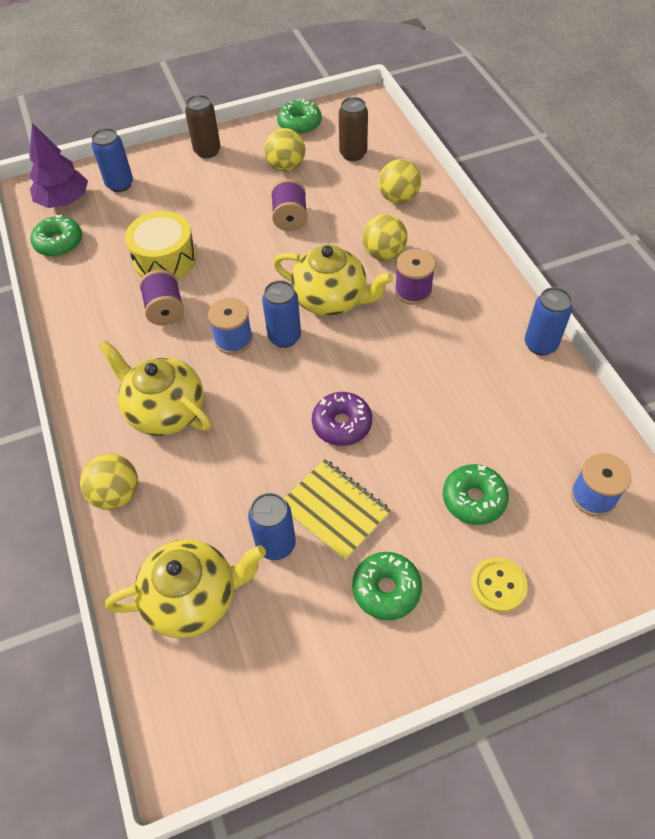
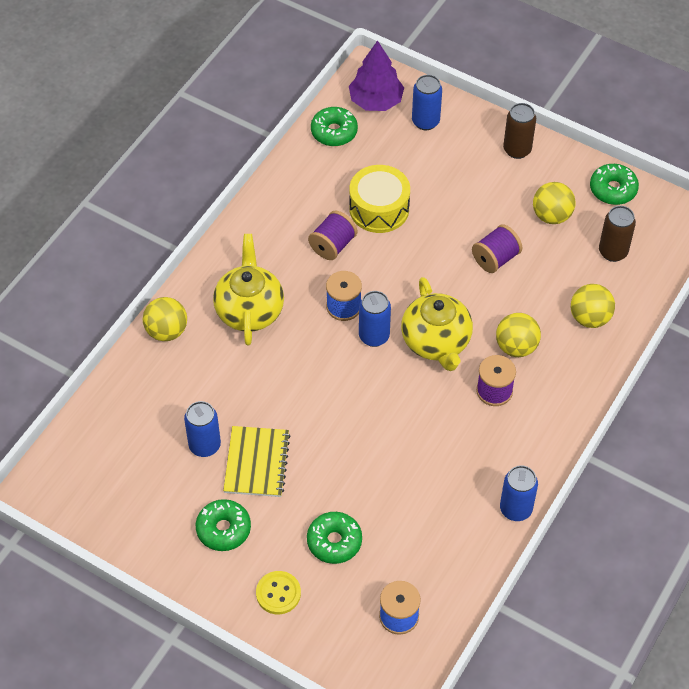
camera: 50 degrees right, 0 degrees up
yellow teapot [105,539,266,638] -> none
purple donut [312,392,372,446] -> none

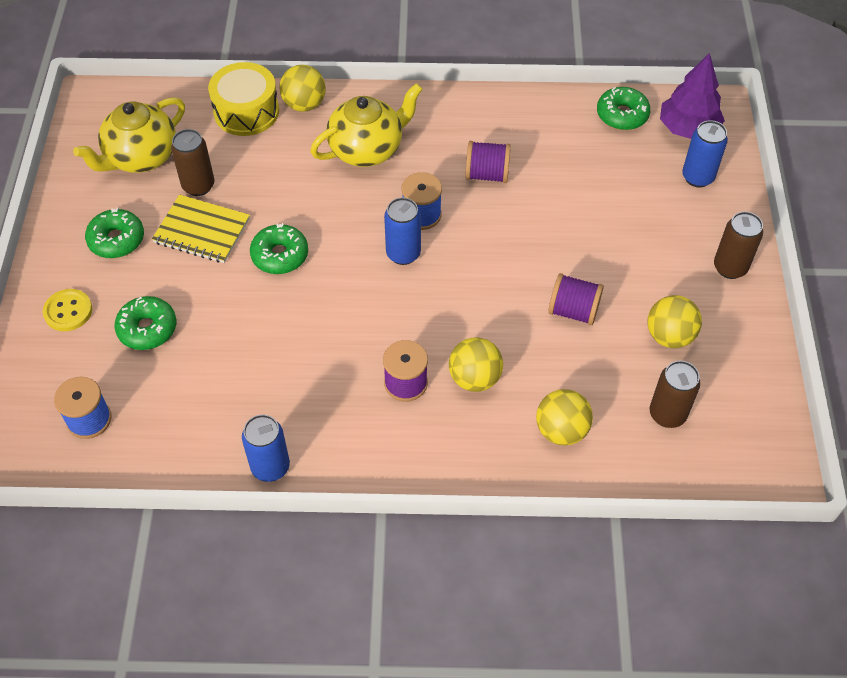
camera: 60 degrees right, 0 degrees up
blue can [184,401,221,457] -> brown can [171,129,215,196]
yellow notebook [223,426,291,497] -> yellow notebook turned 45 degrees clockwise [152,194,250,263]
yellow drum [349,165,410,233] -> yellow drum moved to [208,62,279,136]
yellow teapot [401,277,473,371] -> yellow teapot moved to [73,97,185,173]
green donut [590,164,639,205] -> green donut moved to [250,223,308,274]

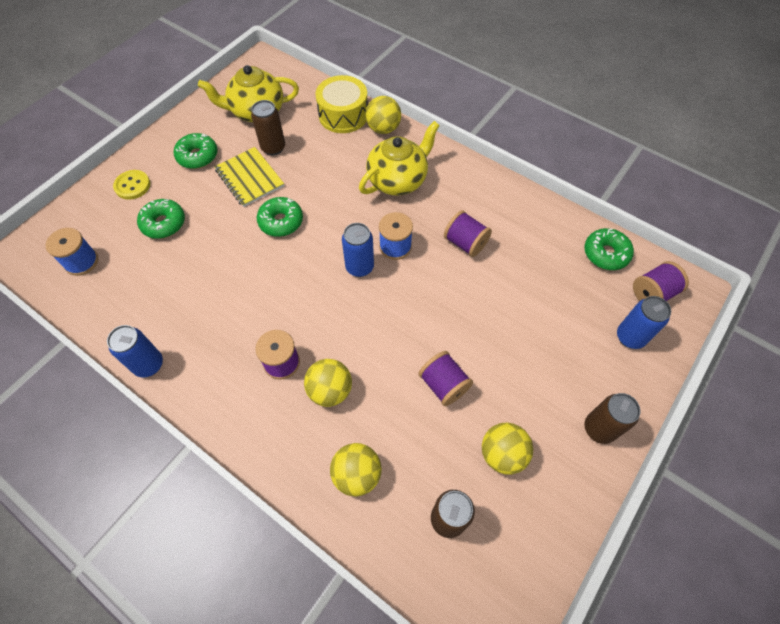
camera: 35 degrees right, 5 degrees up
yellow teapot [310,83,423,167] -> yellow teapot turned 45 degrees counterclockwise [359,121,440,196]
purple tree [660,53,725,139] -> purple spool [633,261,689,301]

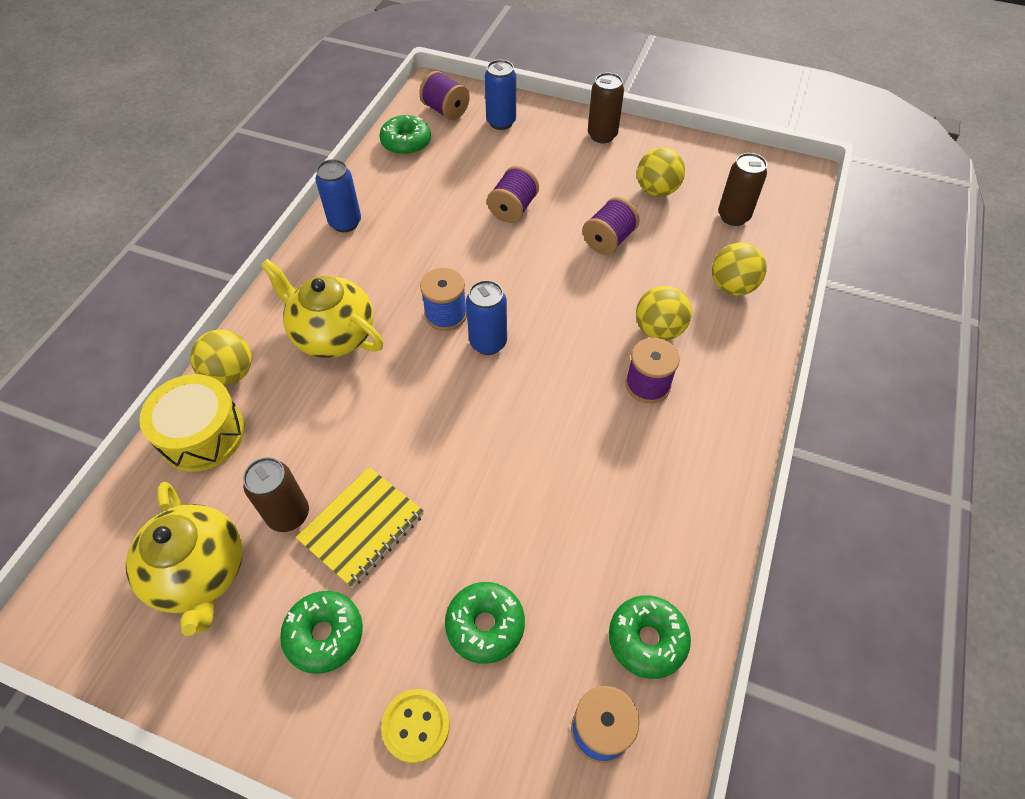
camera: 105 degrees left, 5 degrees down
blue can [107,325,163,378] -> blue can moved to [316,159,361,232]
green donut [257,197,303,237] -> green donut moved to [609,595,691,679]
purple spool [444,210,492,257] -> purple spool moved to [487,166,539,223]

